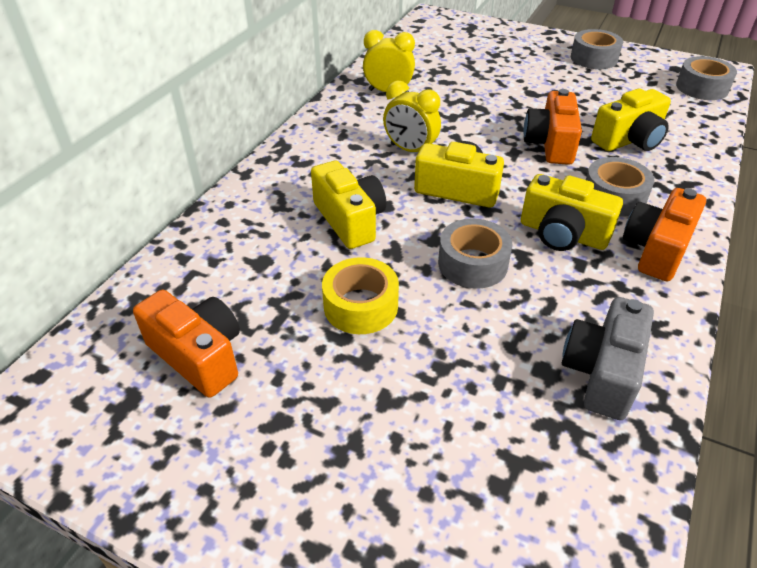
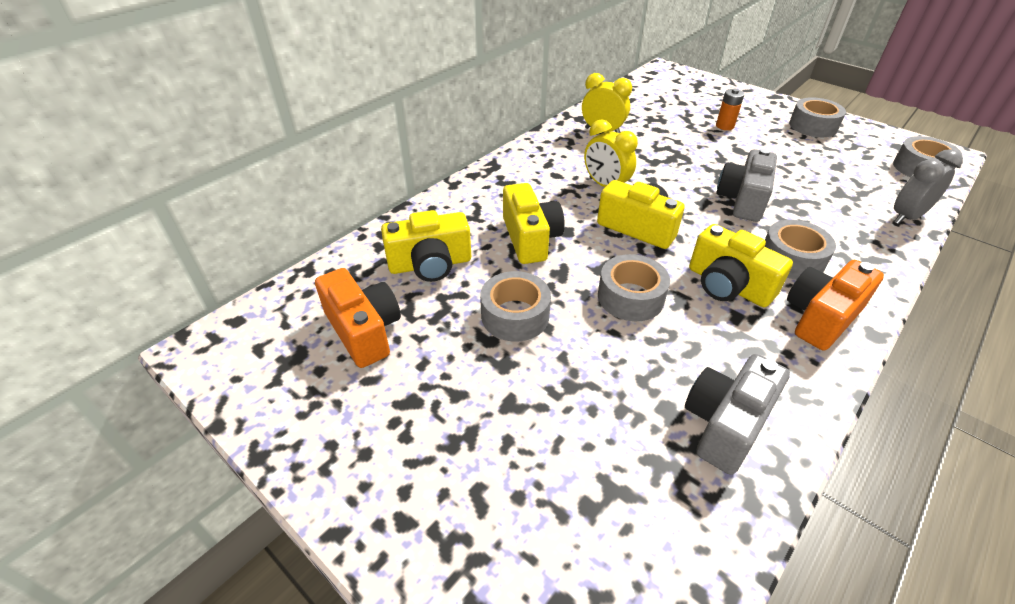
camera: 15 degrees right, 0 degrees up
yellow tape [322,257,399,334] -> grey tape [480,271,551,342]
orange camera [523,89,582,165] -> grey camera [716,148,777,222]
yellow camera [591,88,671,151] -> yellow camera moved to [381,210,471,282]
none -> orange battery [716,89,744,130]
none -> grey clock [894,149,963,224]

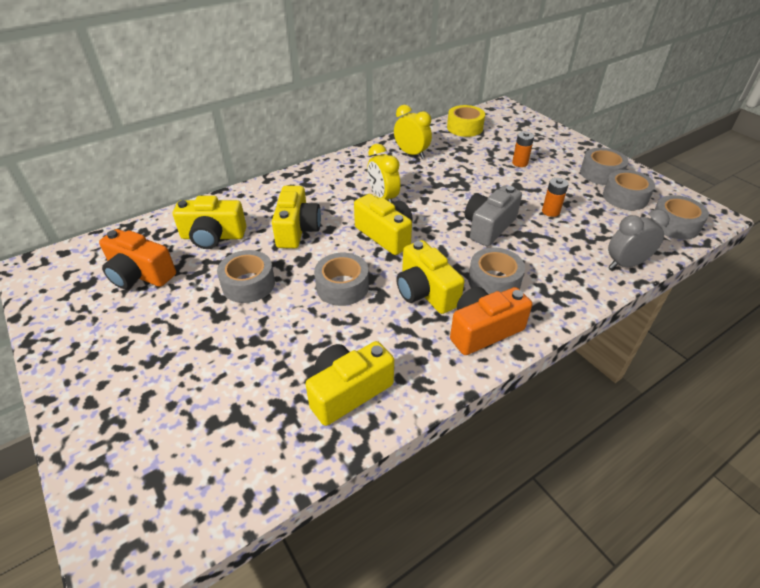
camera: 15 degrees right, 0 degrees up
orange camera [315,268,401,368] -> orange camera turned 135 degrees clockwise [99,229,176,289]
grey camera [685,354,790,475] -> yellow camera [306,341,394,426]
none -> yellow tape [447,105,485,137]
none -> orange battery [542,178,569,217]
none -> grey tape [603,170,655,210]

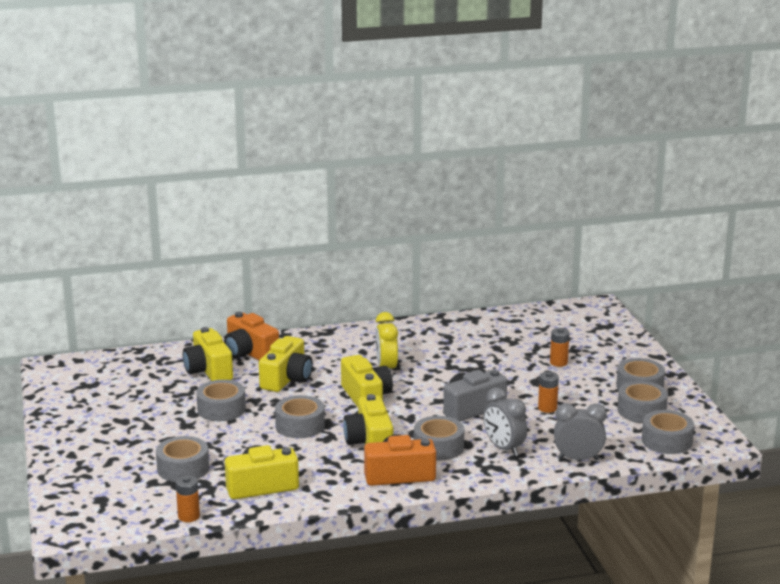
camera: 20 degrees right, 20 degrees down
orange camera [99,229,176,289] -> orange camera moved to [224,312,279,360]
yellow camera [173,196,246,249] -> yellow camera turned 45 degrees clockwise [183,327,233,381]
yellow clock [394,105,432,159] -> none
yellow tape [447,105,485,137] -> none
none -> grey tape [156,436,209,482]
none -> orange battery [176,475,200,522]
none -> grey clock [483,387,527,456]

